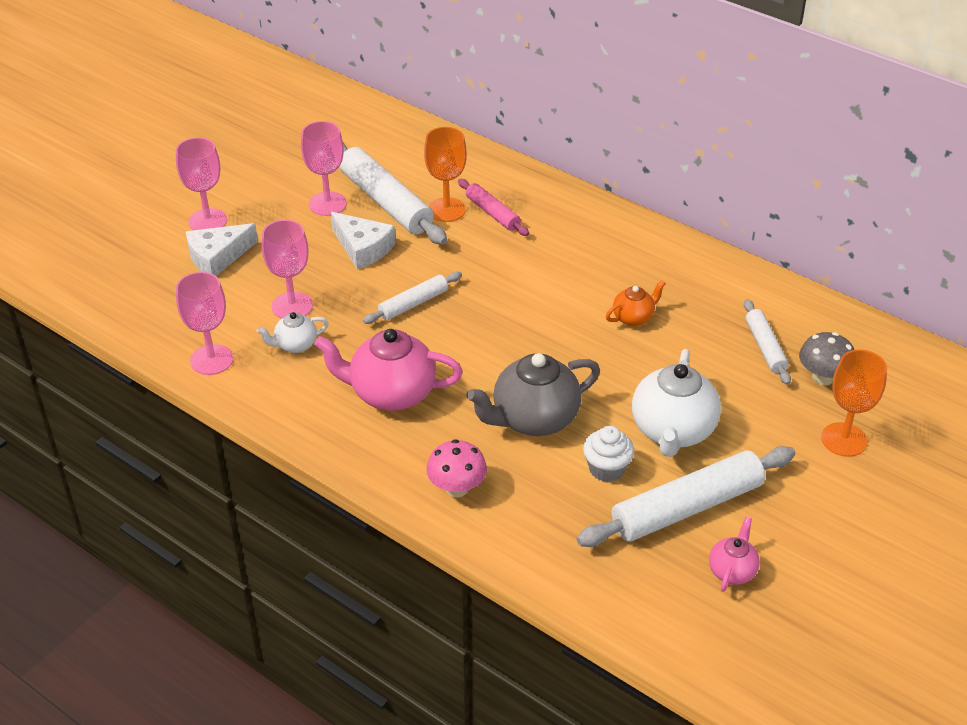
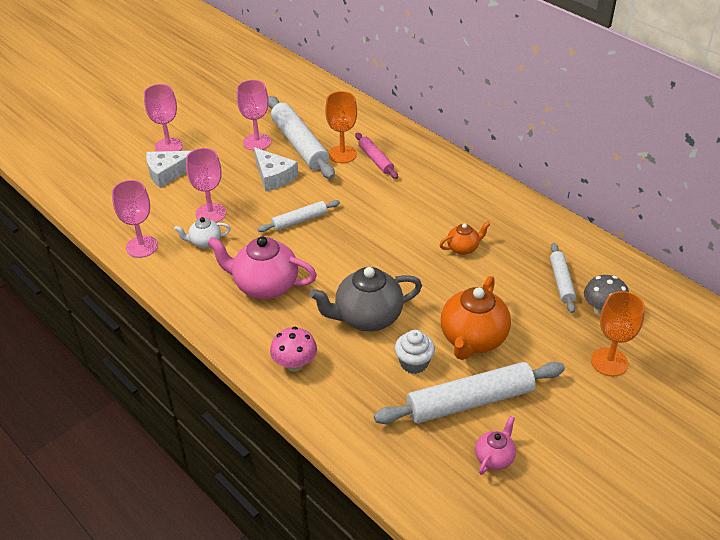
camera: 10 degrees right, 0 degrees up
white teapot [632,349,721,457] -> orange teapot [441,276,511,360]

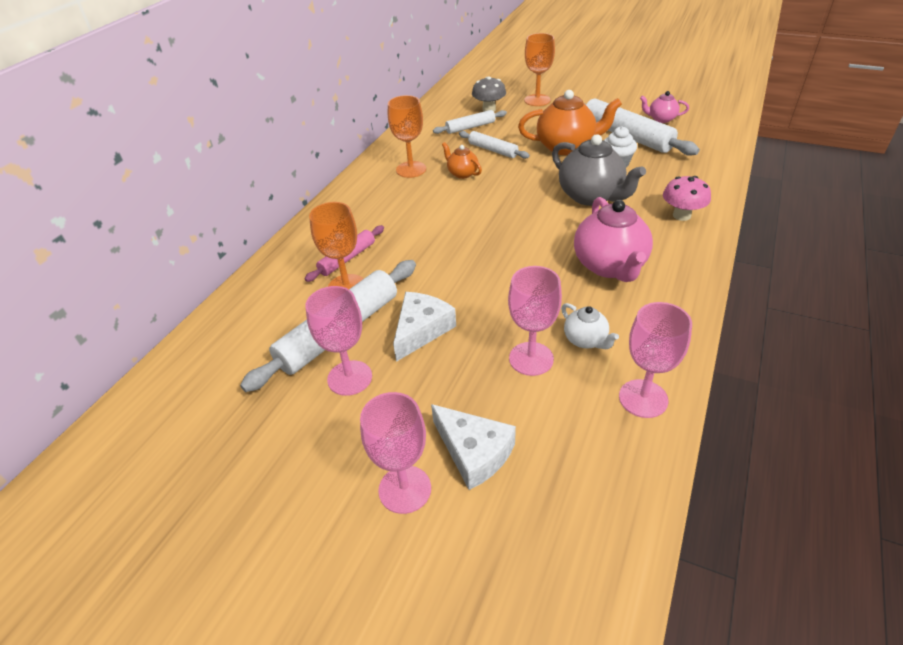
camera: 110 degrees left, 0 degrees up
white rolling pin [258,200,340,232] -> white rolling pin moved to [459,131,530,159]
none -> orange goblet [388,95,426,178]

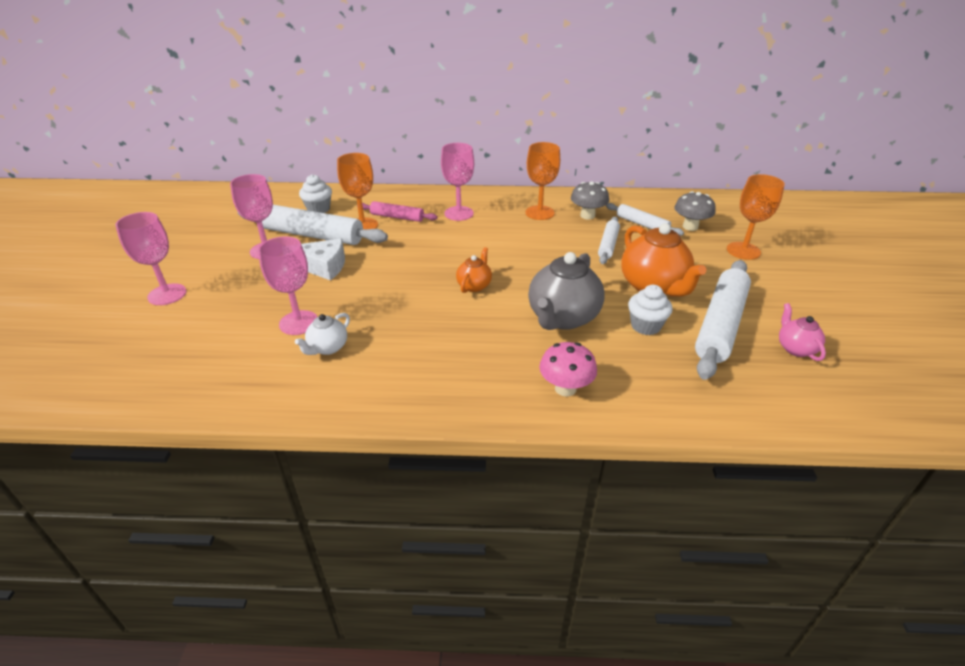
camera: 65 degrees right, 5 degrees down
white cheese [431,404,516,490] -> none
orange teapot [442,142,482,179] -> orange teapot moved to [456,247,492,293]
pink teapot [574,197,653,282] -> none
pink goblet [619,302,692,418] -> pink goblet moved to [441,143,474,221]
none -> white cupcake [299,174,332,213]
none -> grey mushroom [571,181,609,220]

